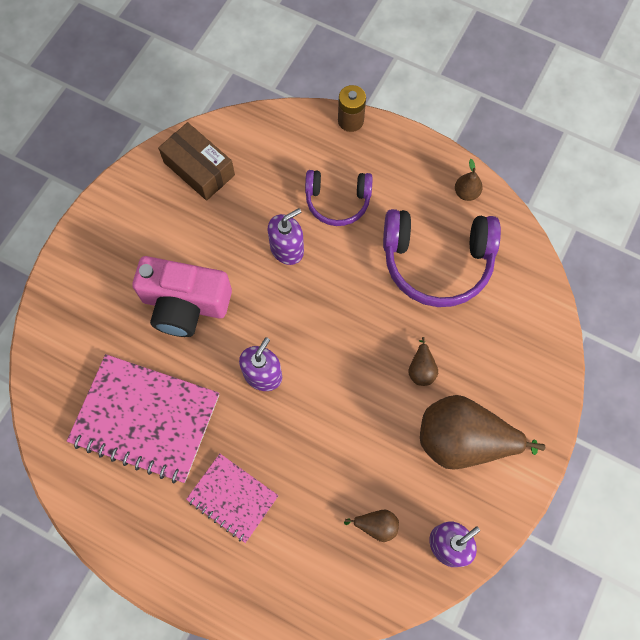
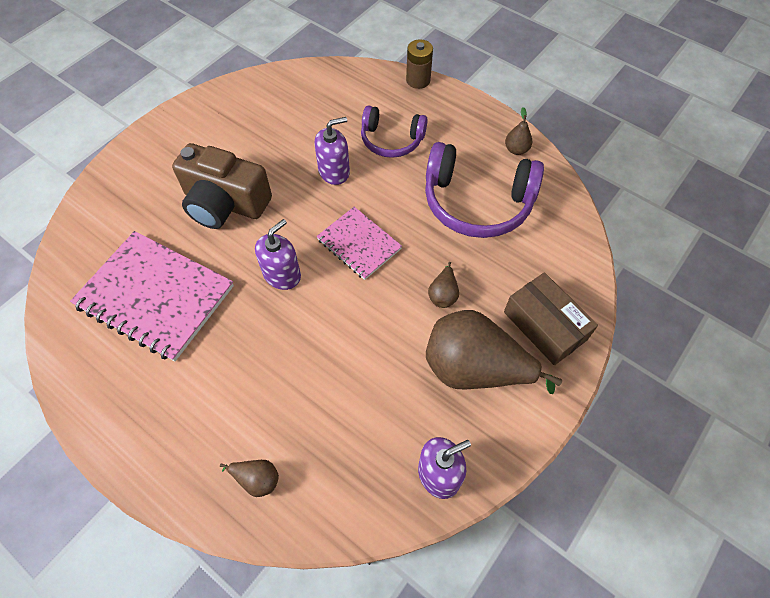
camera: 10 degrees right, 10 degrees down
pink camera [132,256,232,337] -> brown camera [172,143,272,229]
brown box [158,122,235,201] -> brown box moved to [504,272,598,365]
pink notebook [186,454,279,543] -> pink notebook moved to [316,207,402,280]
brown pear [344,510,399,542] -> brown pear moved to [220,460,279,497]

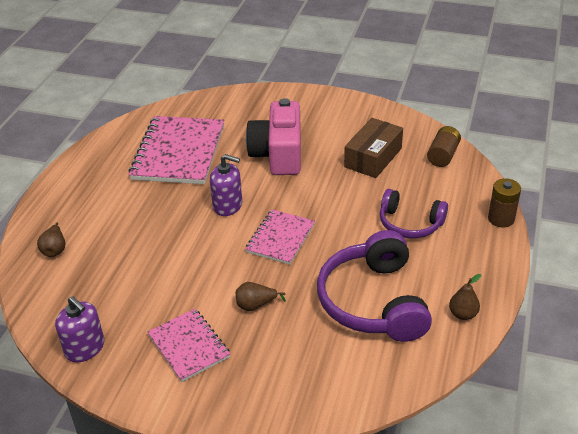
camera: 70 degrees right, 20 degrees down
brown camera [172,143,272,229] -> pink camera [246,98,301,175]
purple soap dispenser [314,117,350,185] -> none
purple headphones [361,106,427,158] -> purple headphones turned 60 degrees counterclockwise [380,189,448,238]
brown pear [426,310,562,394] -> pink notebook [147,309,230,382]
brown box [504,272,598,365] -> brown box moved to [344,118,403,178]
none -> brown battery [427,126,461,167]

